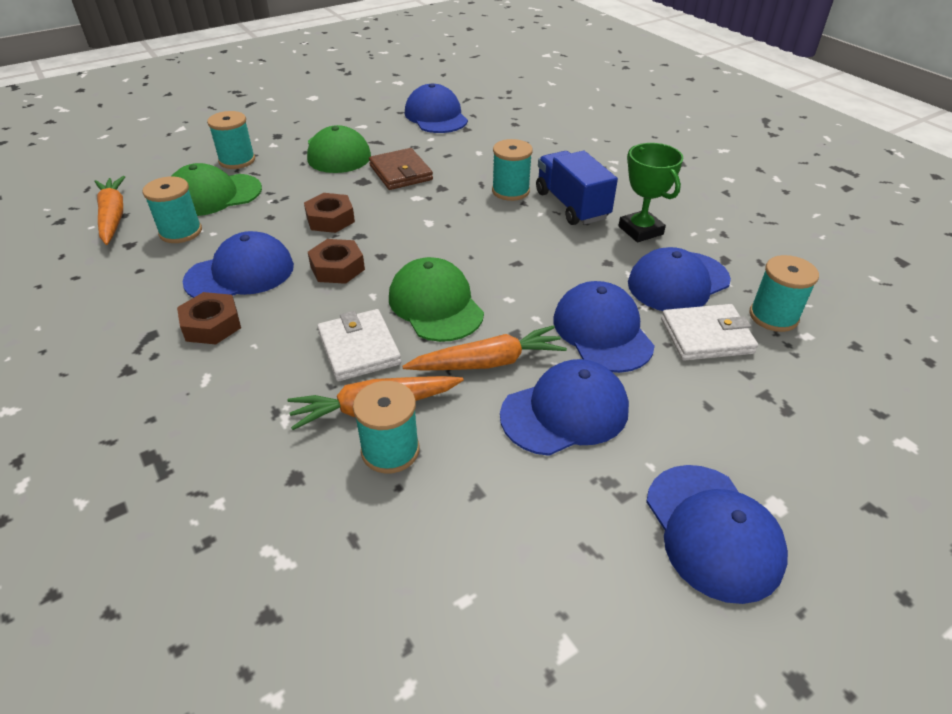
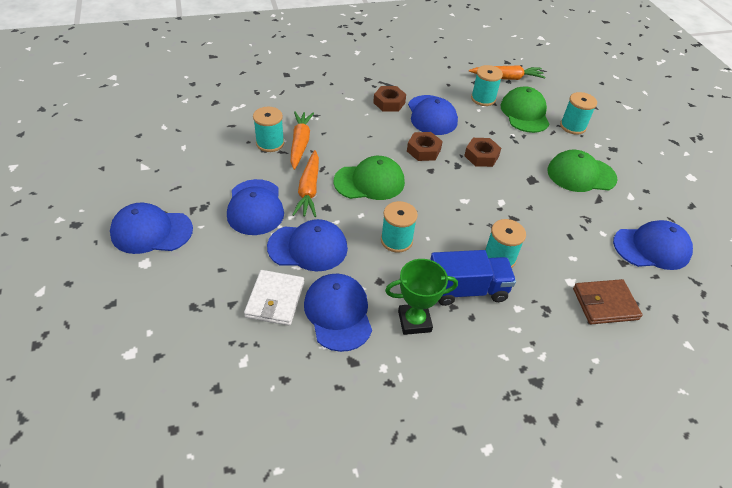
camera: 105 degrees right, 5 degrees up
white wallet [317,309,401,381] -> none
brown wallet [369,148,433,190] -> brown wallet moved to [573,279,642,324]
turquoise spool [750,255,819,332] -> turquoise spool moved to [381,201,418,253]

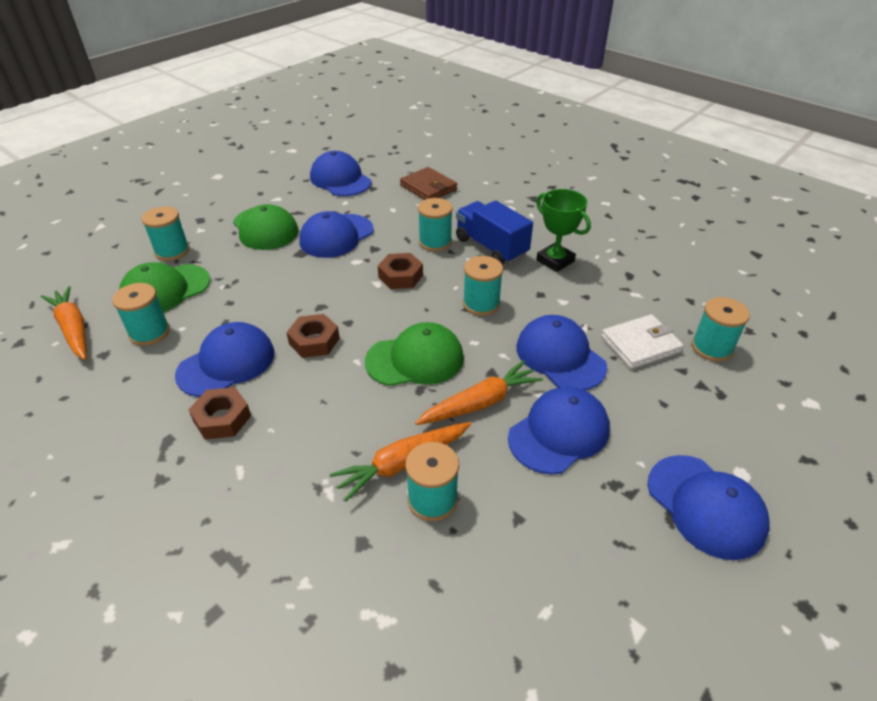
camera: 120 degrees left, 5 degrees down
blue cap [304,274,372,352] -> blue cap moved to [299,211,374,258]
green cap [334,156,405,200] -> green cap turned 120 degrees clockwise [365,322,464,386]
brown nut [464,138,501,167] -> brown nut moved to [378,253,423,289]
none -> turquoise spool [692,297,750,362]

